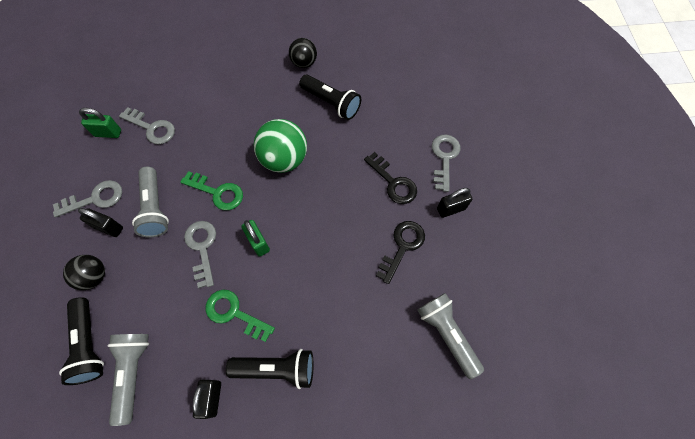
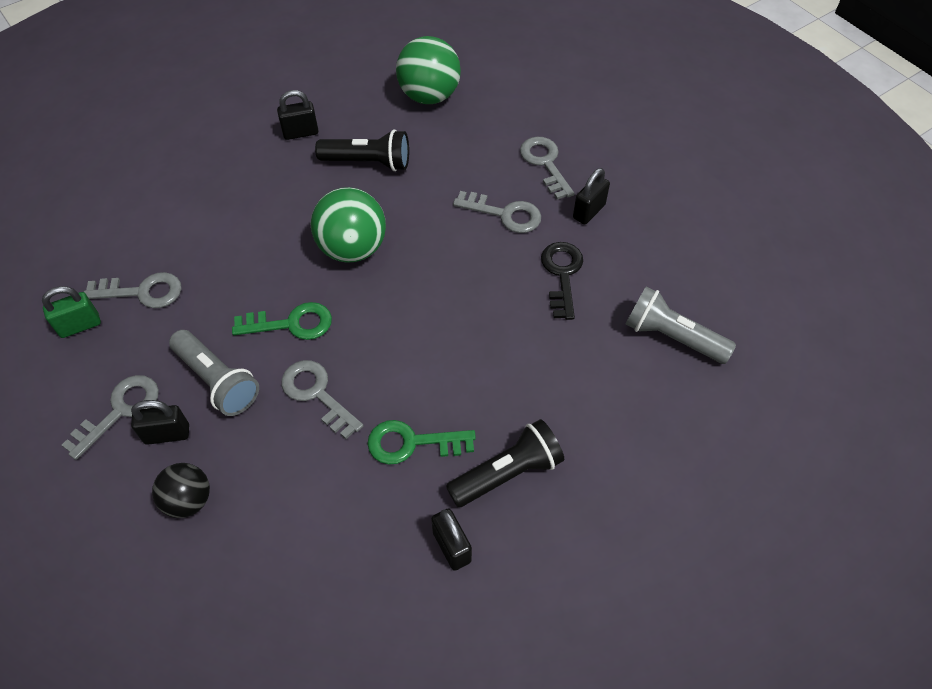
camera: 30 degrees left, 10 degrees down
black flashlight [59,297,104,385] -> none
grey flashlight [107,334,149,426] -> none
green padlock [241,220,270,257] -> none
black ball [289,38,317,68] -> black padlock [277,90,319,140]
black key [364,152,417,204] -> grey key [453,191,541,233]
none -> green ball [396,36,461,104]

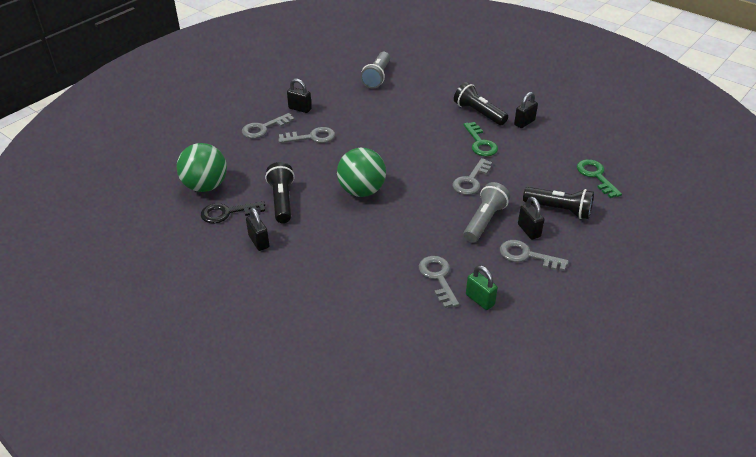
camera: 105 degrees left, 15 degrees down
black ball [152,463,210,518] -> black flashlight [523,187,594,219]
green key [232,302,332,340] -> green key moved to [577,159,622,198]
grey key [453,191,541,233] -> grey key turned 75 degrees clockwise [278,127,335,143]
black key [541,242,583,320] -> black key moved to [201,201,265,223]

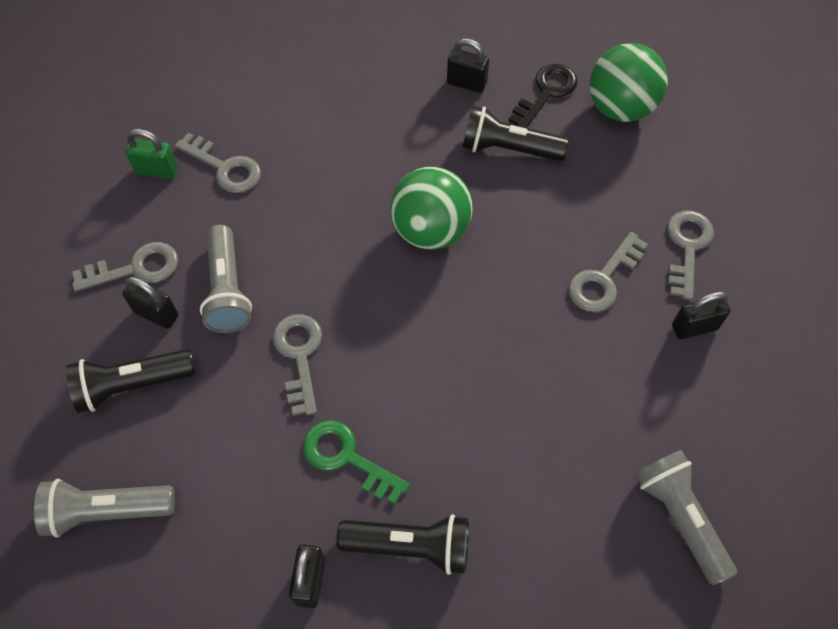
camera: 140 degrees right, 20 degrees up
black flashlight [265,162,295,223] -> black flashlight turned 150 degrees clockwise [462,106,569,161]
green key [577,159,622,198] -> grey flashlight [34,479,175,537]

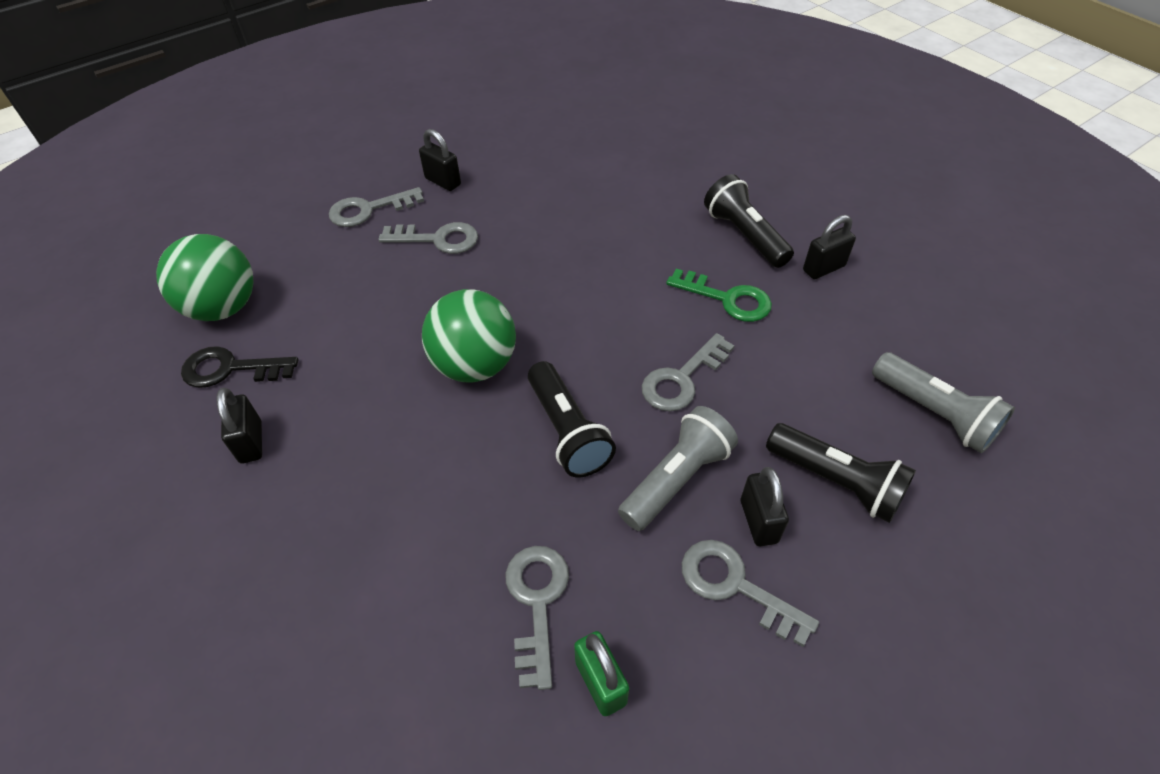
camera: 125 degrees left, 10 degrees down
green key [303,420,410,504] -> green key turned 60 degrees counterclockwise [666,269,772,322]
black flashlight [462,106,569,161] -> black flashlight moved to [528,361,616,477]
grey flashlight [635,450,737,585] -> none

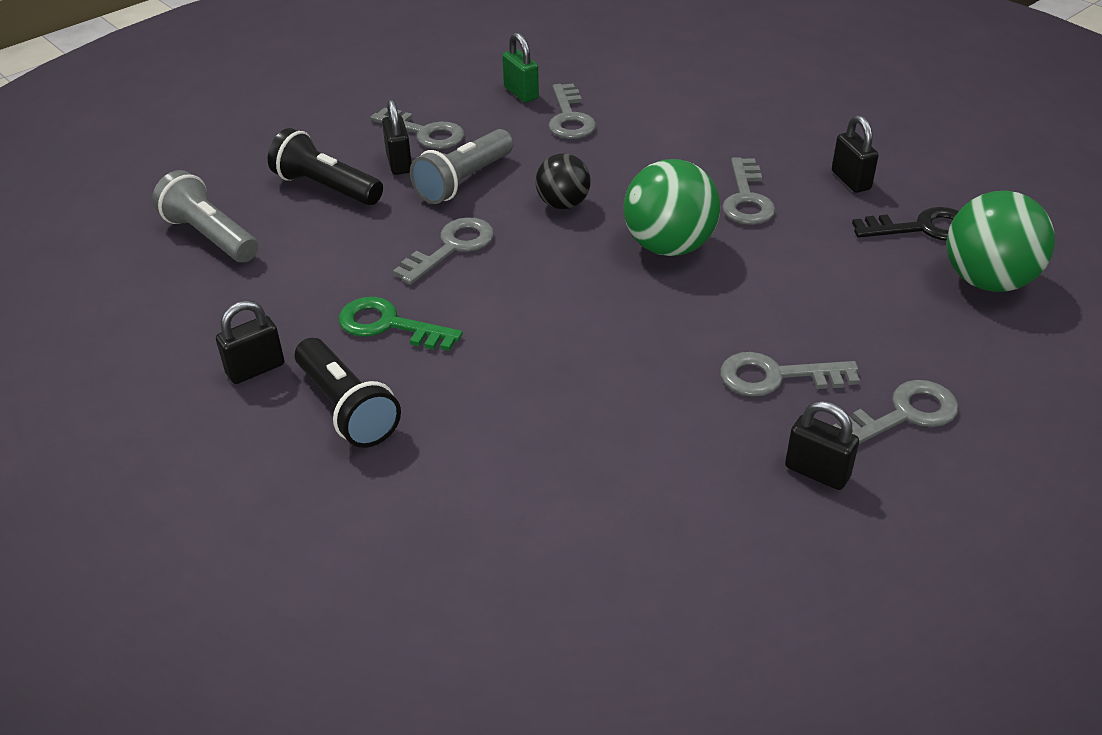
camera: 175 degrees right, 10 degrees down
black flashlight [528,361,616,477] -> black ball [536,153,591,209]
none -> grey key [722,157,776,225]

